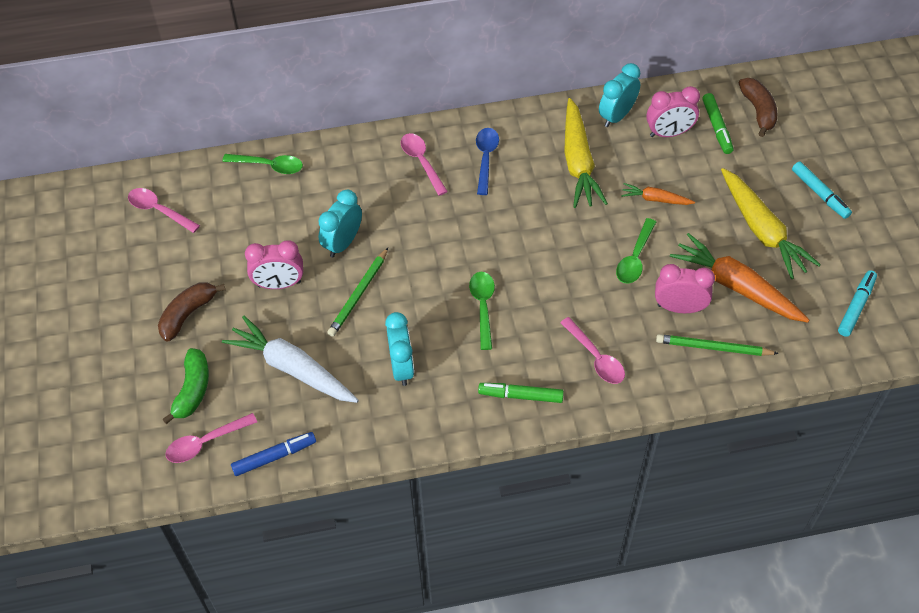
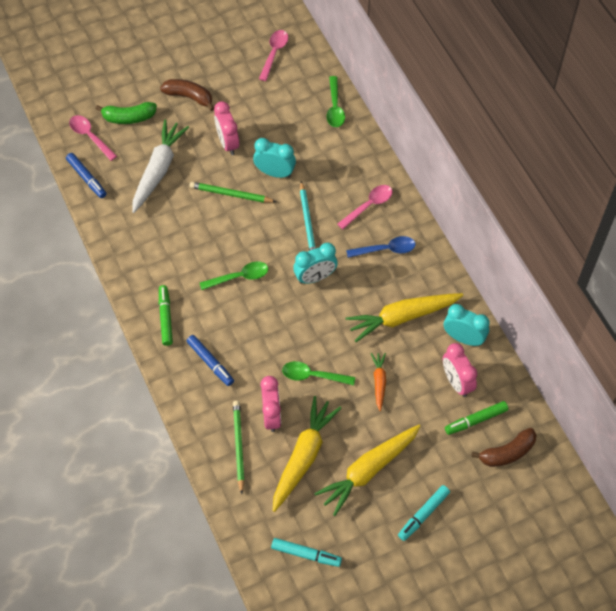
camera: 75 degrees right, 5 degrees up
turquoise clock [385,312,414,386] -> turquoise clock moved to [293,243,338,284]
pink spoon [560,317,625,384] -> blue marker [187,335,234,386]
orange carrot [670,233,809,323] -> yellow carrot [273,396,341,512]
none -> turquoise pencil [300,181,316,251]

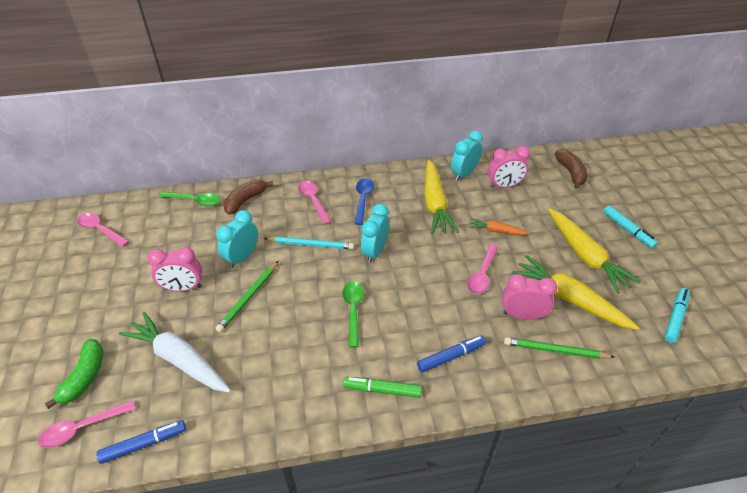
camera: 75 degrees left, 15 degrees down
brown banana [160,79,214,111] -> brown banana moved to [223,179,273,215]
green spoon [282,361,355,385] -> pink spoon [467,244,499,294]
turquoise clock [293,243,338,284] -> turquoise clock turned 150 degrees counterclockwise [361,204,389,263]
green marker [445,401,508,435] -> none

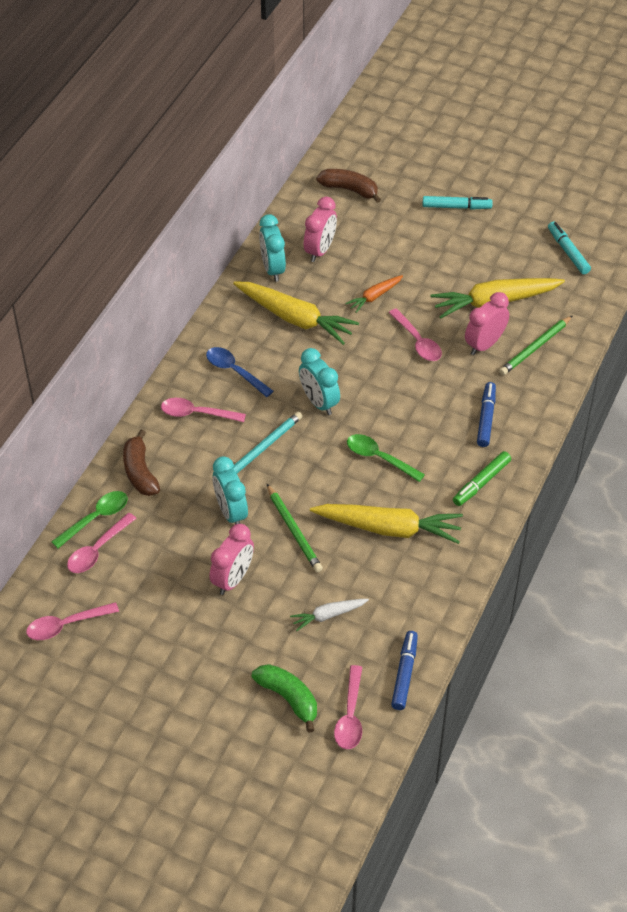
camera: 55 degrees left, 5 degrees up
white carrot [119,312,231,393] -> white carrot [290,599,369,631], size x0.51
yellow carrot [548,208,641,294] -> yellow carrot moved to [310,504,463,544]
none -> pink spoon [67,513,137,573]

